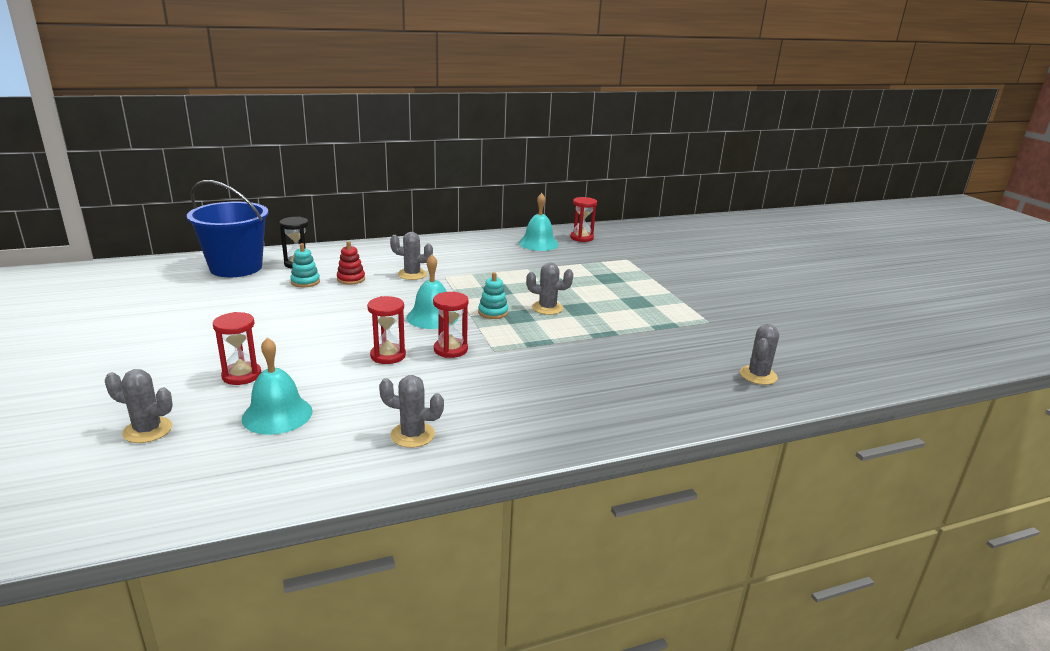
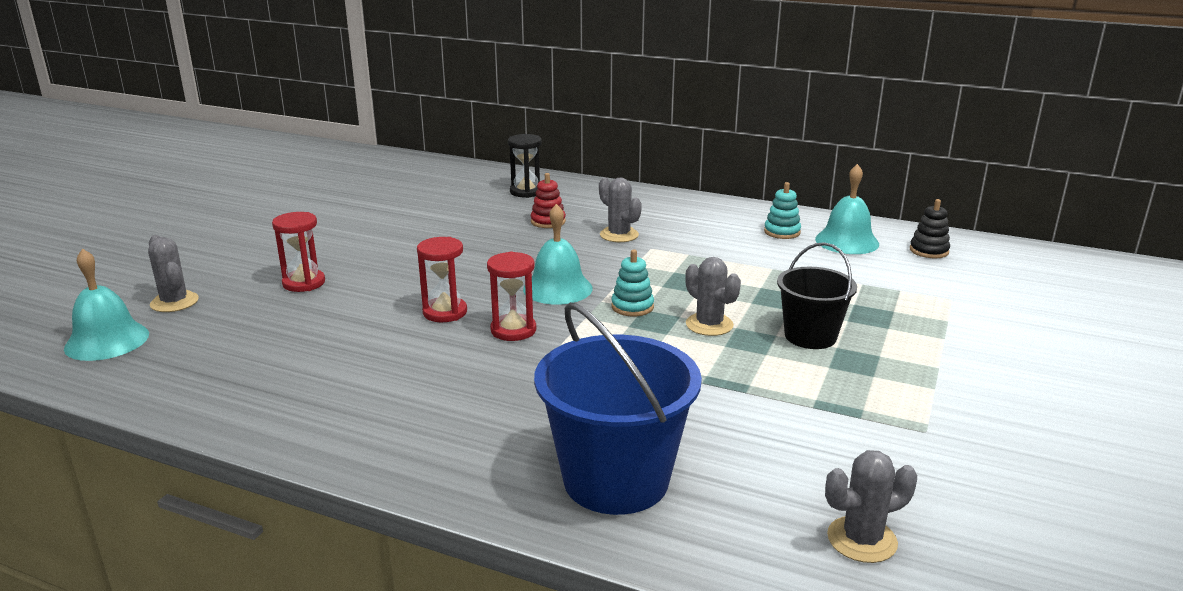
camera: 45 degrees right, 0 degrees up
blue bucket [187,180,269,277] -> blue bucket moved to [534,302,702,515]
turquoise bell [242,337,312,435] -> turquoise bell moved to [64,248,149,361]
turquoise stacking toy [290,243,320,287] -> turquoise stacking toy moved to [764,182,801,239]
grey cactus [379,375,444,448] -> none
red hourglass [570,197,597,242] -> black stacking toy [910,199,950,258]
none -> black bucket [777,242,857,349]

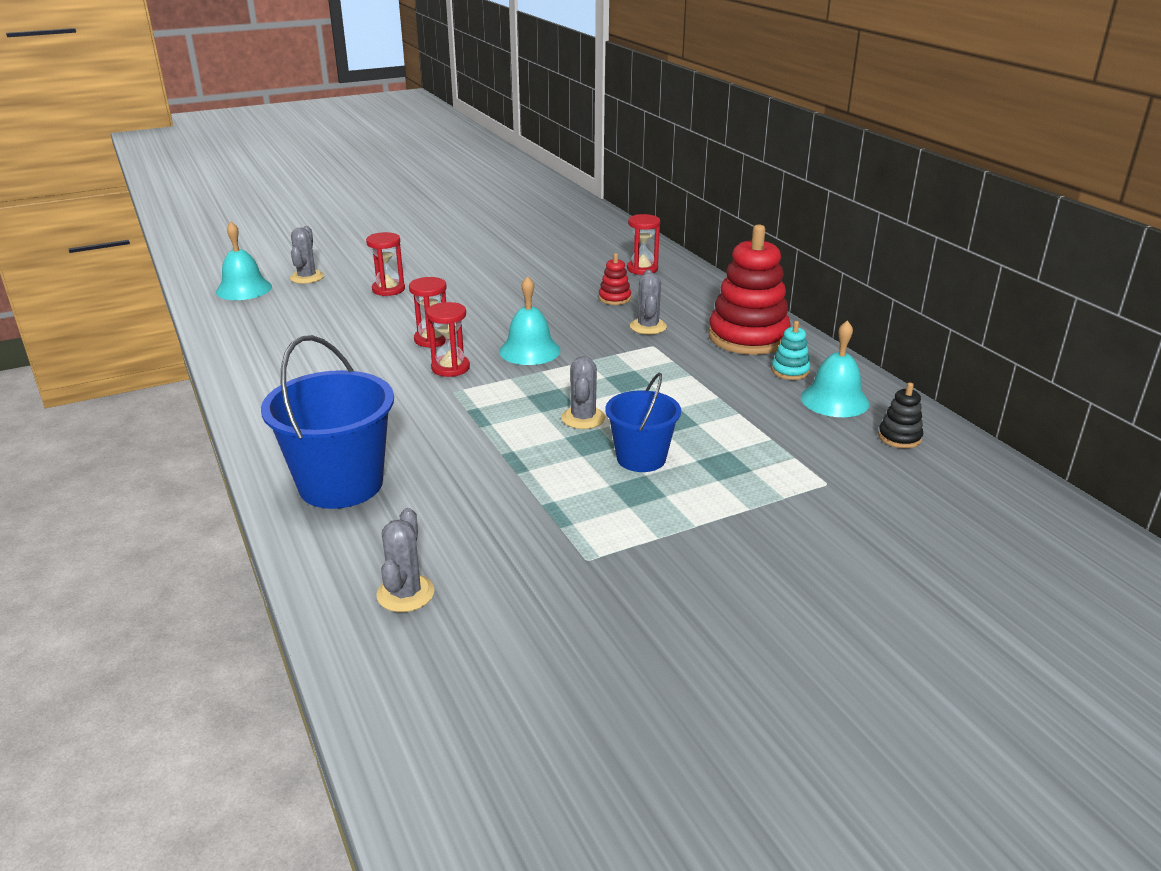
camera: 40 degrees right, 5 degrees up
black hourglass [508,134,542,198] -> red hourglass [627,214,660,275]
turquoise stacking toy [611,249,654,316] -> none
black bucket [777,242,857,349] -> blue bucket [605,373,681,472]
grey cactus [825,450,917,563] -> grey cactus turned 75 degrees clockwise [376,508,435,612]
none -> red stacking toy [709,225,791,355]

